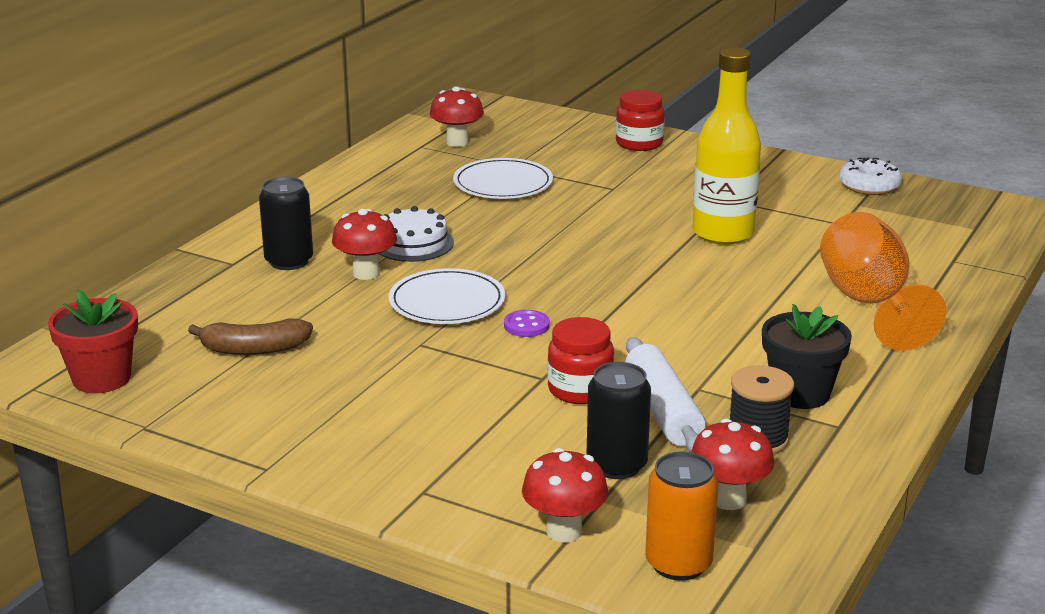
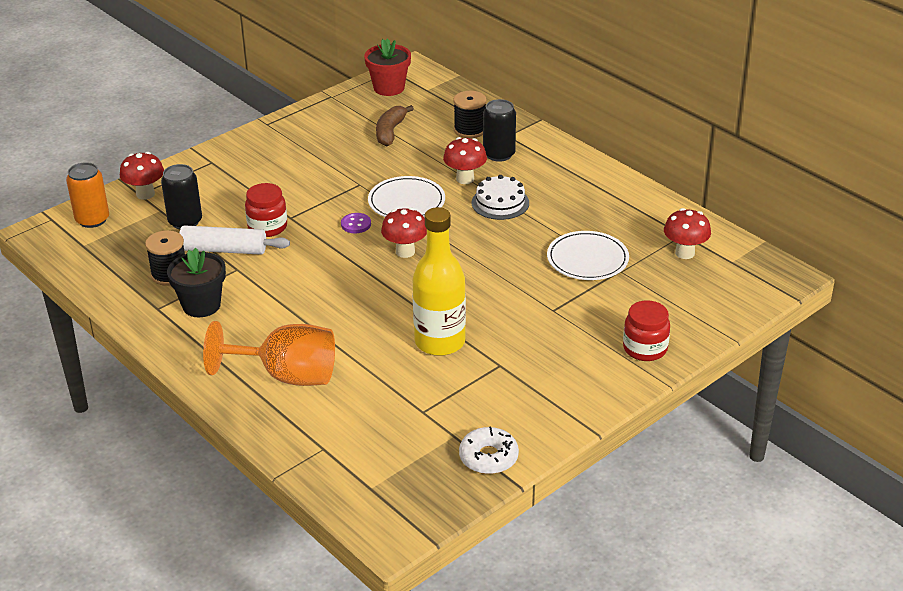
camera: 110 degrees right, 10 degrees up
red mushroom [691,419,774,510] -> red mushroom moved to [381,208,427,258]
none -> black spool [454,91,486,138]

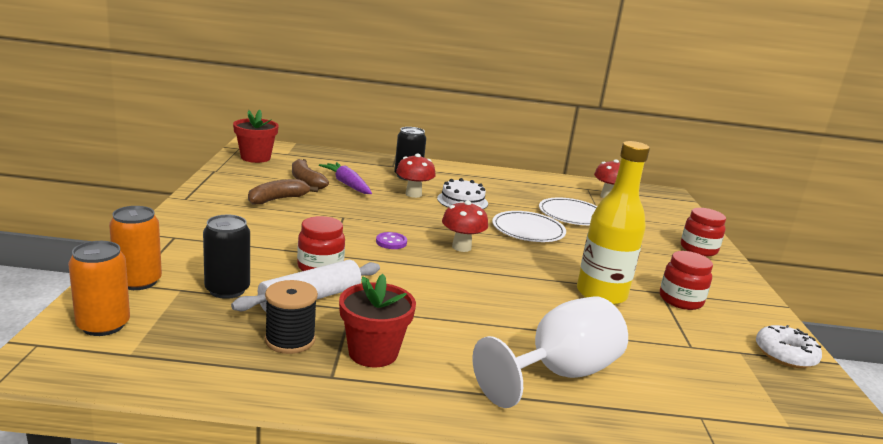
camera: 50 degrees left, 15 degrees down
red mushroom [120,152,164,200] -> orange can [109,206,162,290]
black flower pot [167,248,226,317] -> red flower pot [339,274,416,367]
orange goblet [203,321,335,386] -> white goblet [472,296,628,408]
white plate [368,176,445,218] -> white plate moved to [492,211,566,242]
black spool [454,91,486,138] -> none
none -> brown banana [248,179,318,205]
none -> purple carrot [319,162,372,194]
none -> red jar [660,251,713,310]

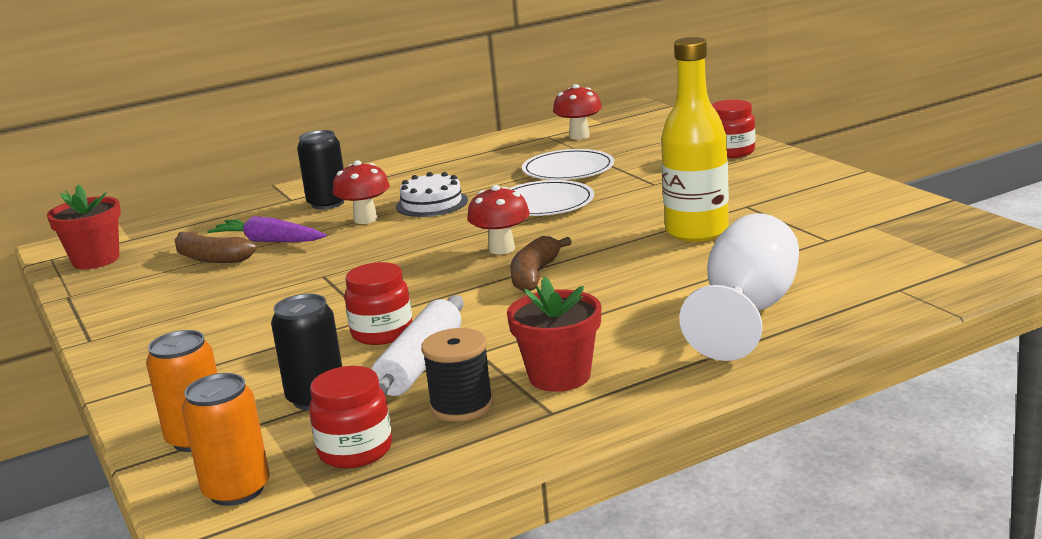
camera: 25 degrees left, 0 degrees up
brown banana [248,179,318,205] -> brown banana moved to [510,236,572,292]
purple button [376,232,407,249] -> none
red jar [660,251,713,310] -> red jar moved to [309,366,392,468]
white donut [756,325,822,368] -> none

